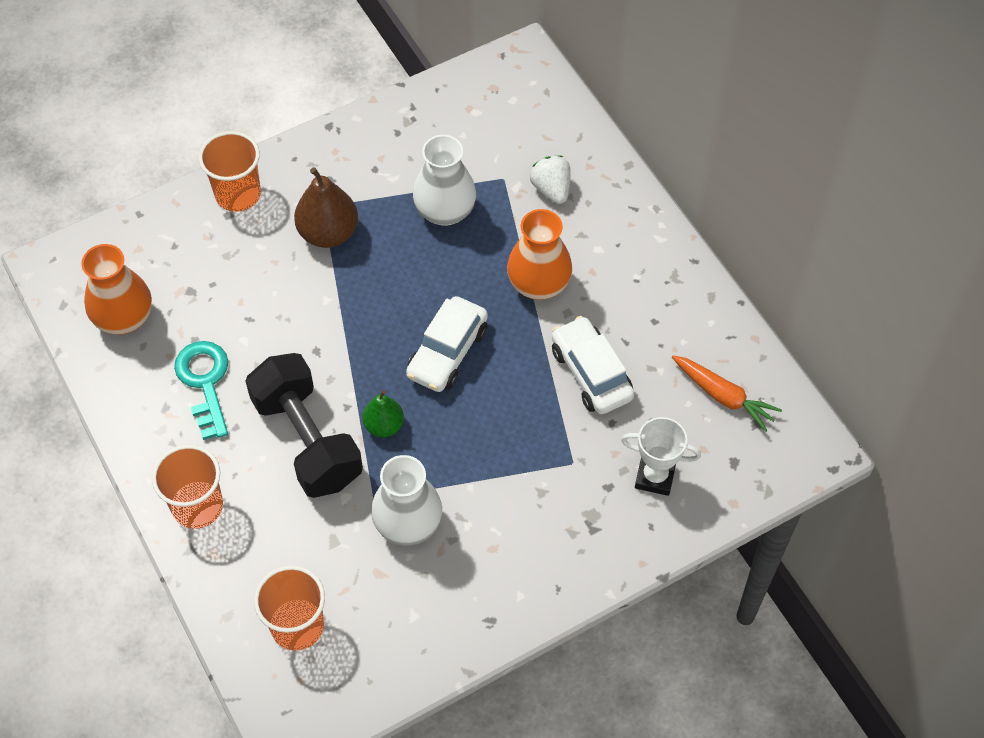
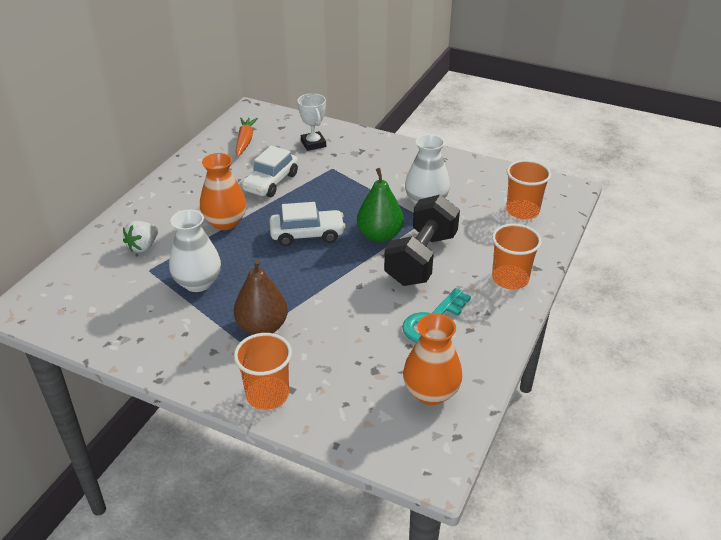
camera: 125 degrees left, 20 degrees down
green pear [362,390,404,437] -> green pear [357,168,404,243], size x1.63

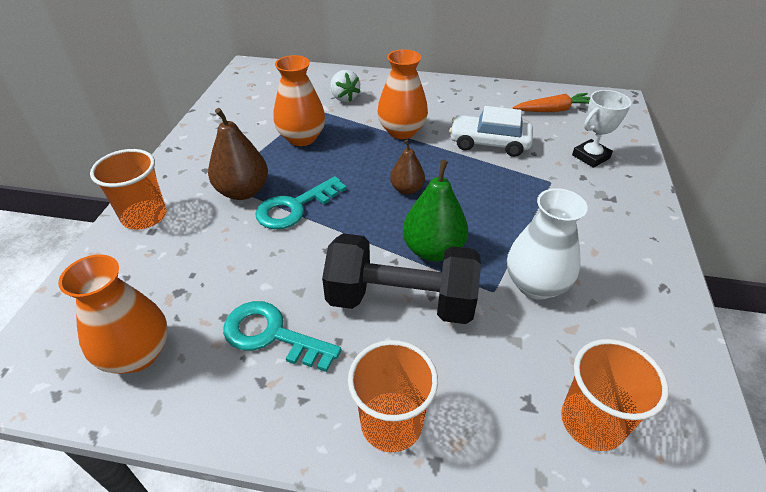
camera: 75 degrees right, 5 degrees up
white strawberry [123,221,158,252] -> white strawberry turned 135 degrees counterclockwise [330,70,361,102]
white vase [169,210,221,292] -> orange vase [274,55,325,146]
white car [270,202,345,246] -> brown pear [390,140,425,195]
none -> turquoise key [255,176,347,229]

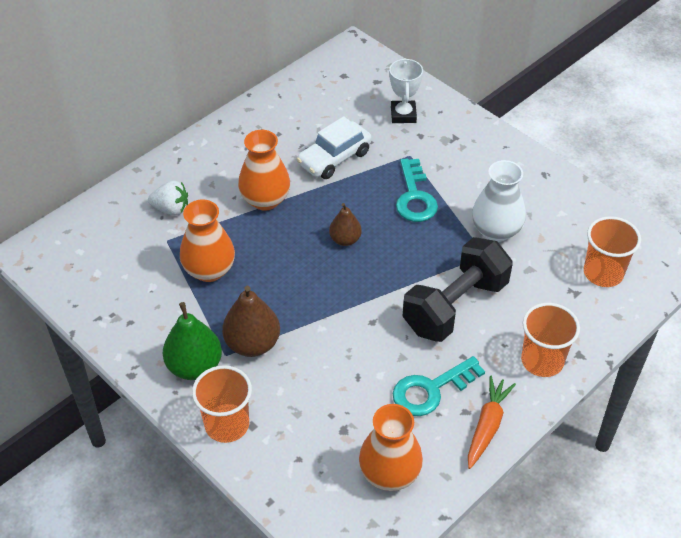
camera: 55 degrees left, 5 degrees up
turquoise key [255,176,347,229] -> turquoise key moved to [396,158,438,222]
green pear [403,160,468,262] -> green pear moved to [163,302,222,380]
orange carrot [513,93,590,112] -> orange carrot moved to [468,376,516,469]

